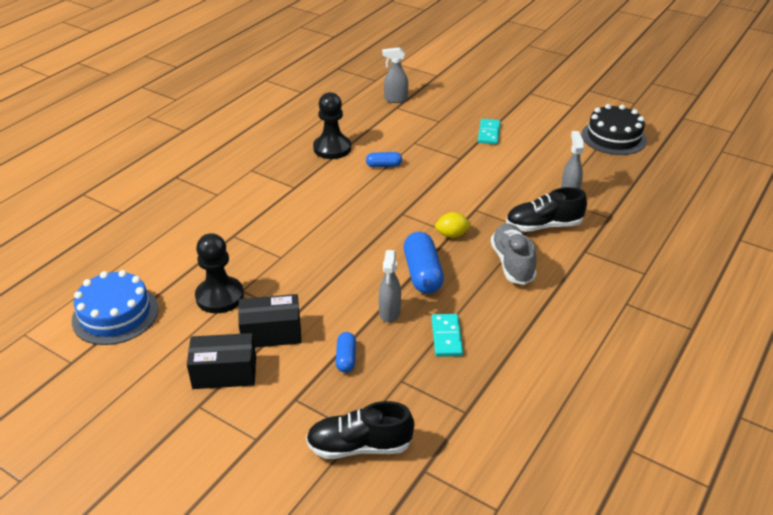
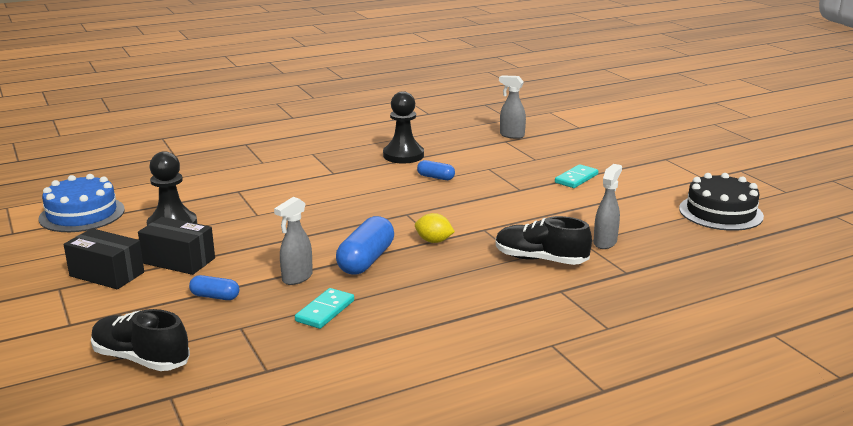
camera: 30 degrees right, 15 degrees down
blue capsule [336,332,356,373] -> blue capsule turned 75 degrees clockwise [189,275,239,300]
grey shoe [491,224,537,285] -> none

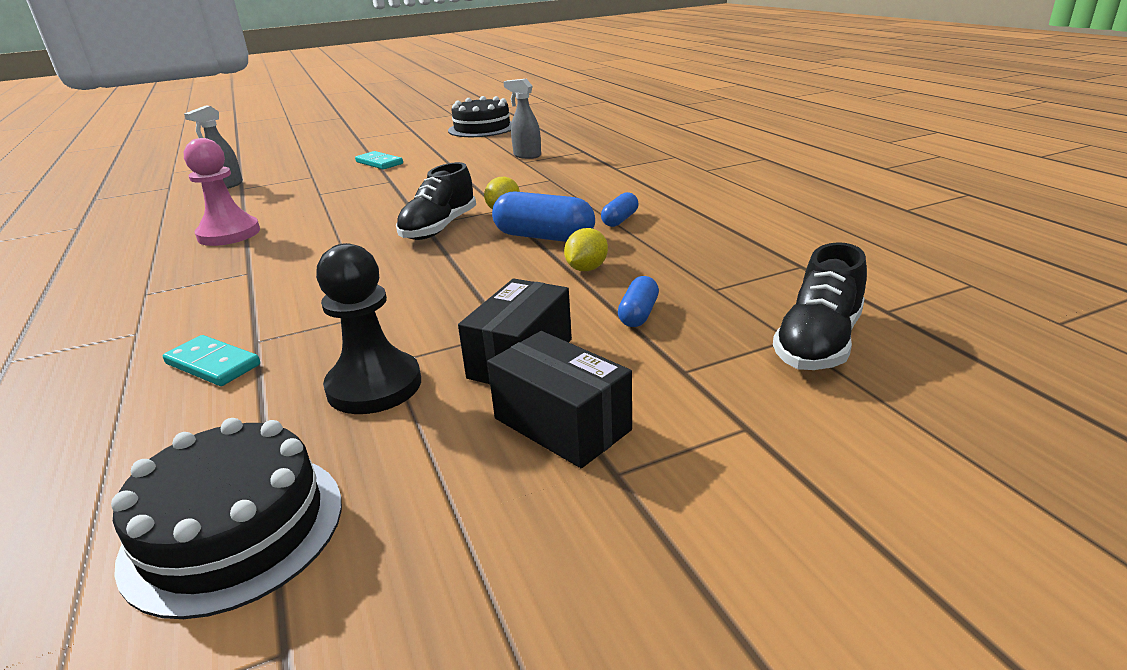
camera: 85 degrees left, 5 degrees up
blue cake [39,174,125,232] -> black cake [111,418,342,619]
black box [64,228,144,289] -> black box turned 75 degrees counterclockwise [487,331,632,468]
grey spray bottle [274,197,313,285] -> yellow lemon [564,228,608,271]
turquoise domino [295,288,354,329] -> turquoise domino moved to [163,335,260,386]
black pawn [383,91,424,163] -> pink pawn [184,138,260,246]
blue capsule [417,160,455,180] -> blue capsule moved to [601,192,639,227]
black shoe [496,216,592,265] -> black shoe moved to [396,162,476,240]

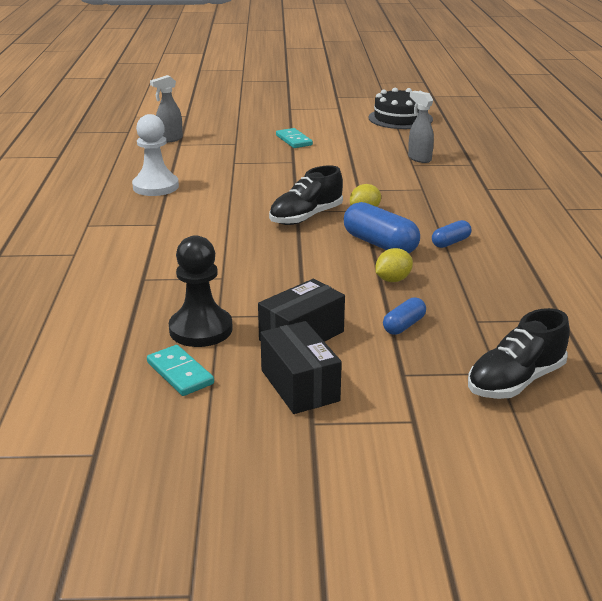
camera: 20 degrees right, 0 degrees up
black cake [111,418,342,619] -> none
turquoise domino [163,335,260,386] -> turquoise domino moved to [147,345,214,396]
pink pawn [184,138,260,246] -> white pawn [132,114,179,196]

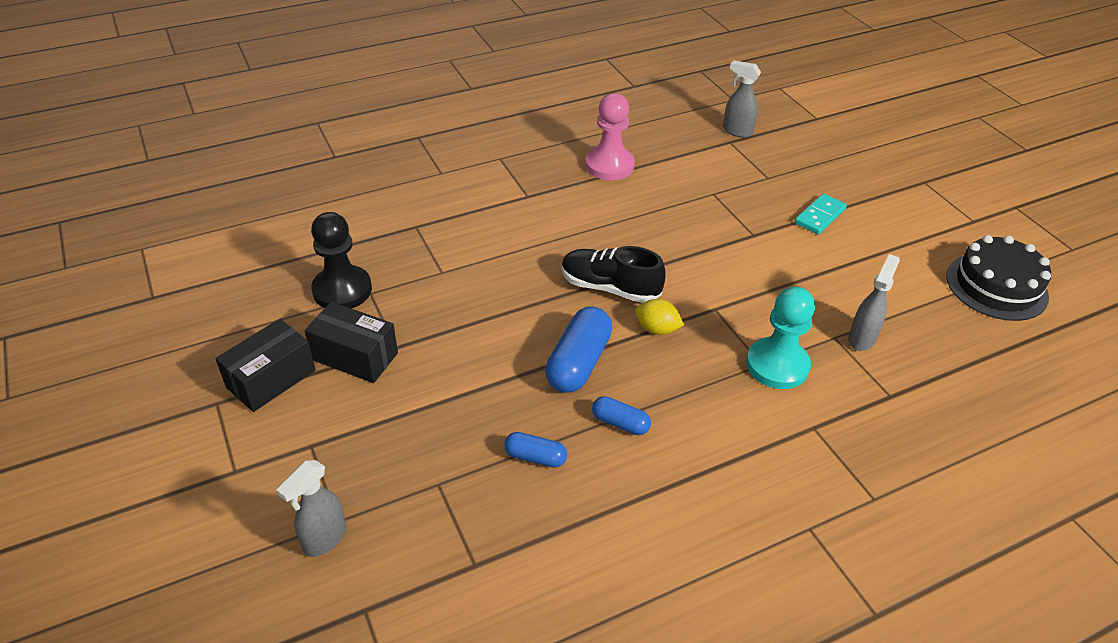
camera: 65 degrees right, 15 degrees up
white pawn [132,114,179,196] -> pink pawn [585,93,635,180]
turquoise domino [147,345,214,396] -> none
yellow lemon [375,248,413,282] -> none
blue capsule [383,297,426,335] -> blue capsule moved to [504,432,567,468]
black shoe [468,308,569,399] -> grey spray bottle [276,460,346,557]
none -> turquoise pawn [746,286,815,389]

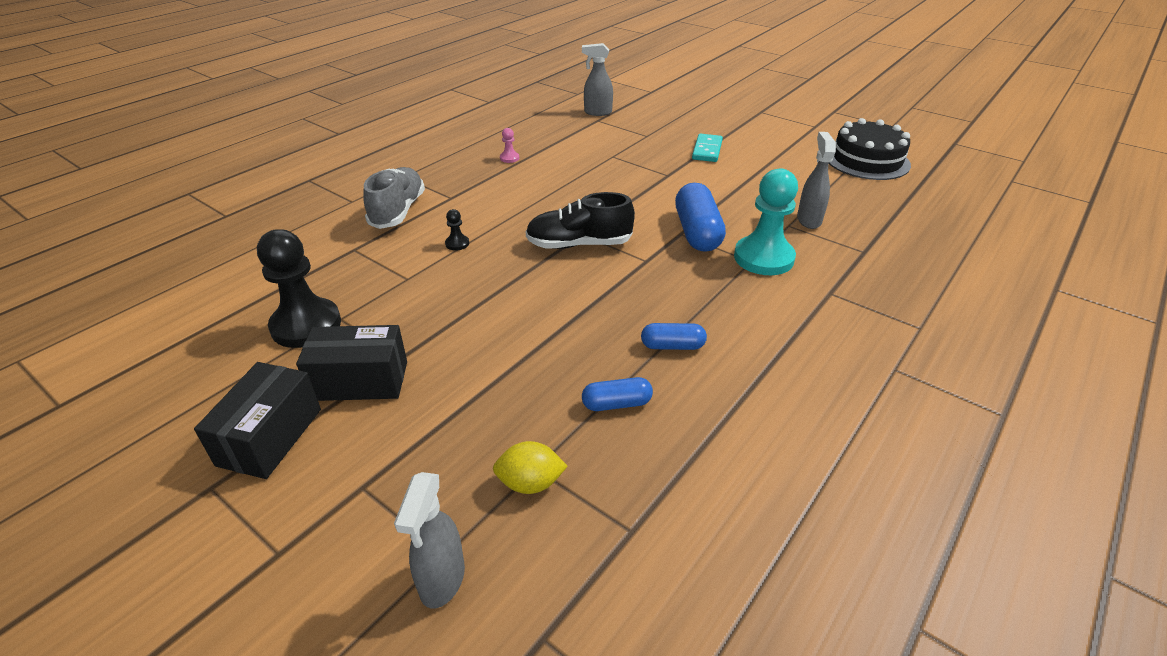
camera: 25 degrees left, 5 degrees down
blue capsule [545,306,612,393] -> blue capsule moved to [675,183,726,252]
pink pawn [585,93,635,180] -> pink pawn [500,128,519,163], size x0.41
yellow lemon [635,299,684,335] -> yellow lemon moved to [493,441,568,494]
none -> grey shoe [363,167,425,229]
none -> black pawn [445,209,469,251]

